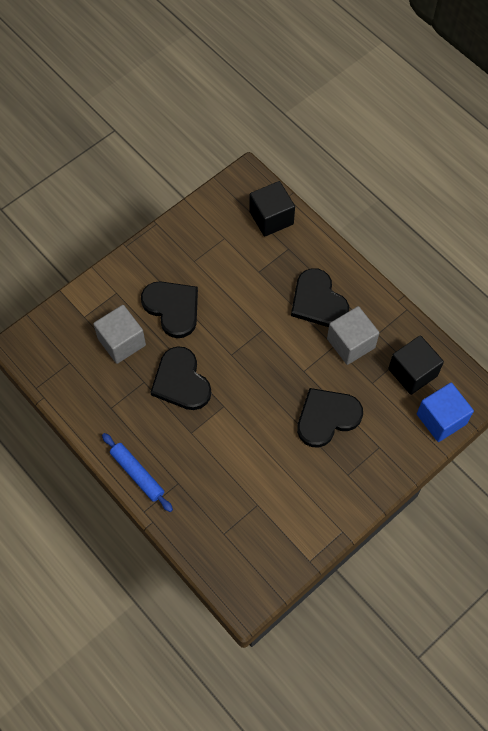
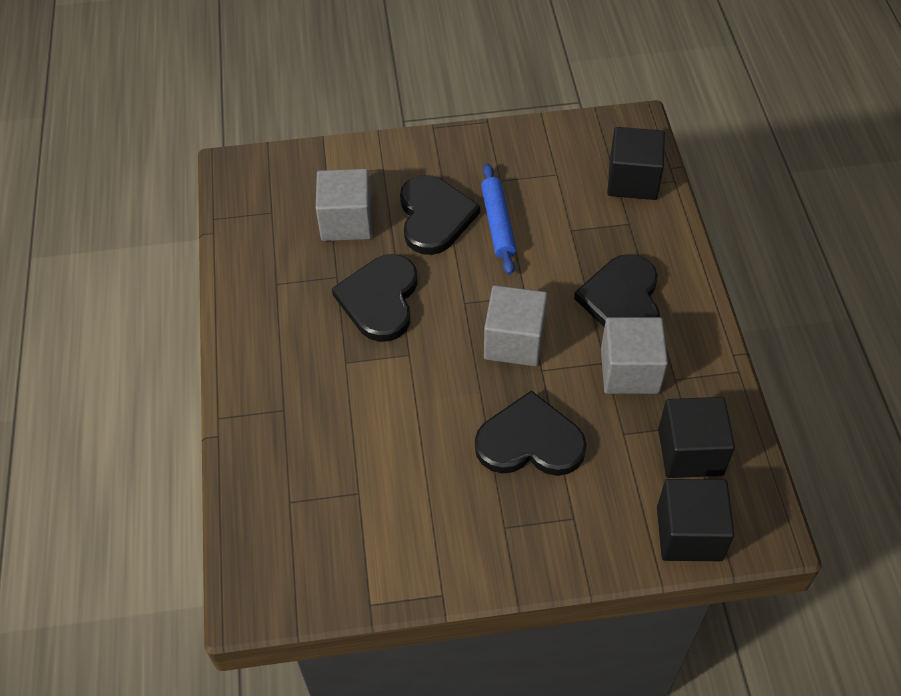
camera: 35 degrees right, 10 degrees down
blue rolling pin [102,433,173,512] -> blue rolling pin moved to [481,163,516,275]
blue cube [417,383,474,442] -> black cube [657,479,735,561]
none -> grey cube [484,285,547,366]

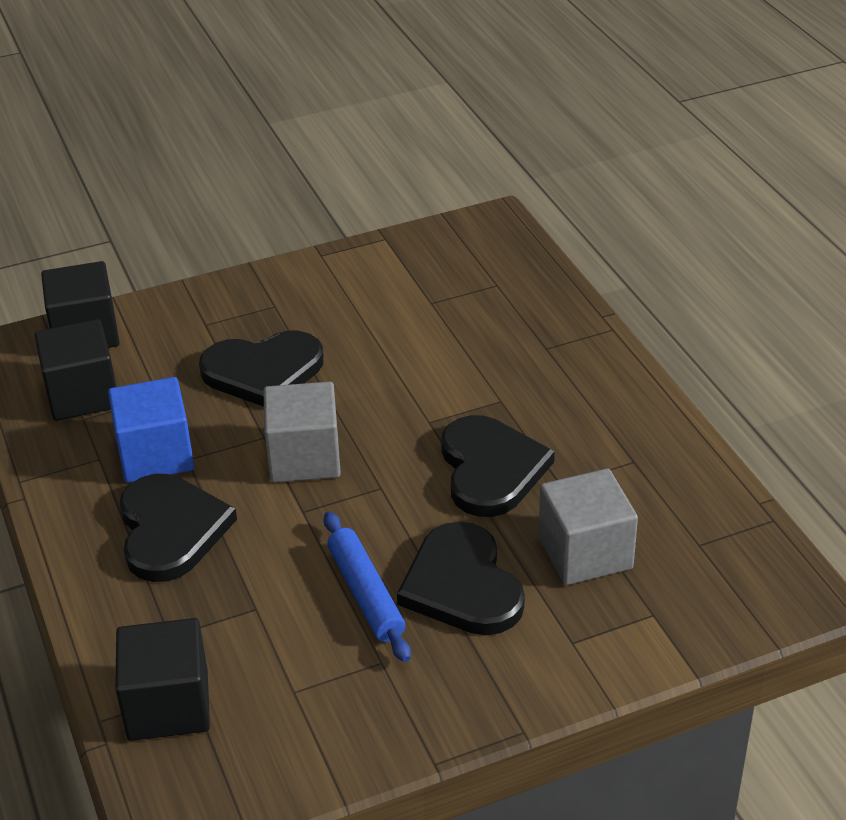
camera: 165 degrees right, 15 degrees down
grey cube [601,317,668,394] -> blue cube [108,377,194,483]

